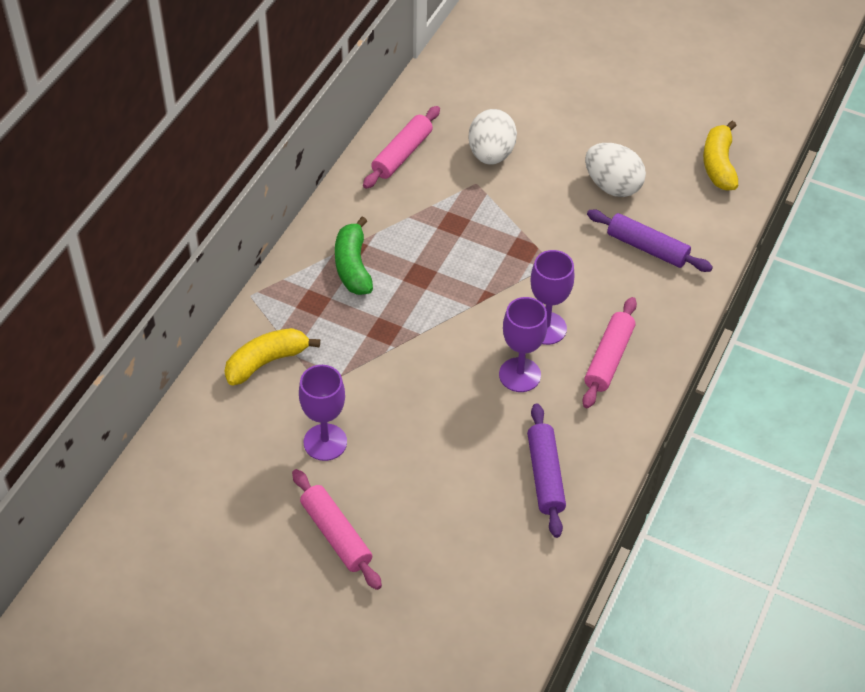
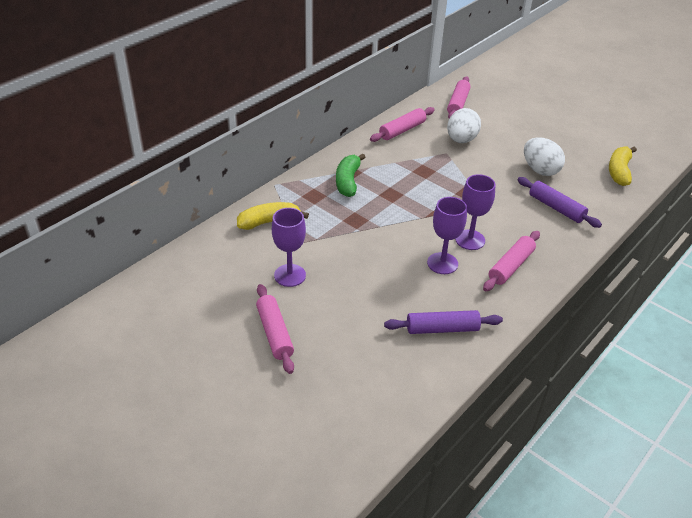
camera: 15 degrees right, 10 degrees down
purple rolling pin [527,403,566,538] -> purple rolling pin turned 75 degrees clockwise [384,310,503,334]
none -> pink rolling pin [447,77,471,118]

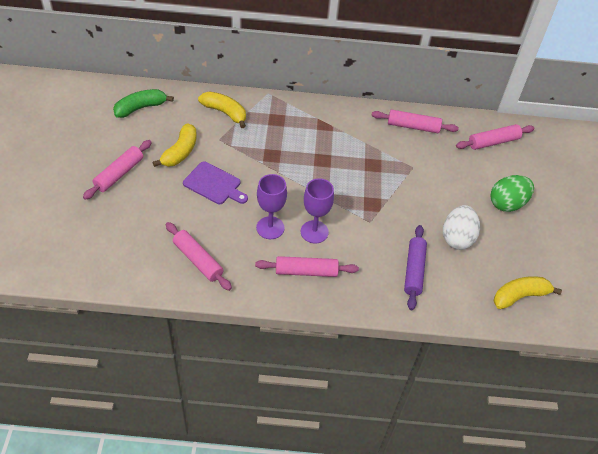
camera: 50 degrees right, 10 degrees up
purple goblet [272,208,306,287] -> yellow banana [152,123,197,167]
green banana [336,154,366,197] -> green banana moved to [113,89,174,118]
purple rolling pin [384,310,503,334] -> pink rolling pin [166,222,232,291]
white egg [447,108,481,143] -> none
none -> purple cutting board [183,162,248,204]
none -> green egg [490,175,534,212]

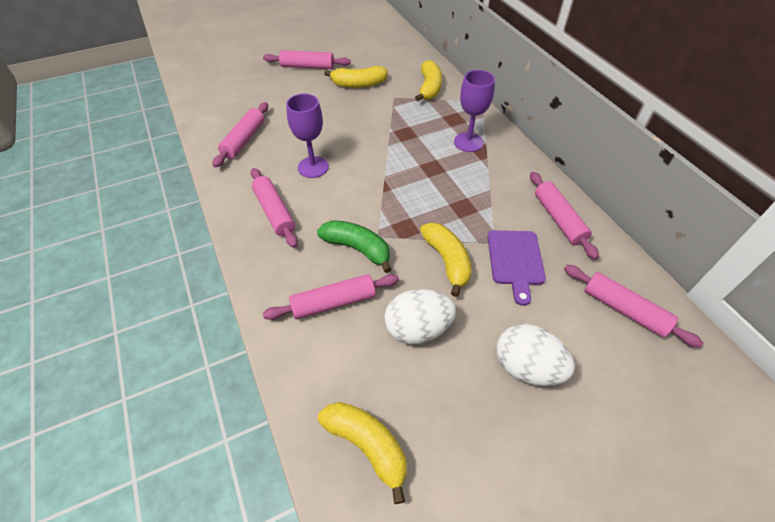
camera: 65 degrees right, 0 degrees up
green banana [113,89,174,118] -> green banana moved to [317,220,392,273]
purple cutting board [183,162,248,204] -> purple cutting board moved to [488,230,546,306]
purple goblet [301,178,334,244] -> purple goblet moved to [454,70,495,152]
purple rolling pin [404,225,427,310] -> pink rolling pin [263,274,399,320]
green egg [490,175,534,212] -> white egg [496,324,575,386]
none -> yellow banana [420,223,472,297]

